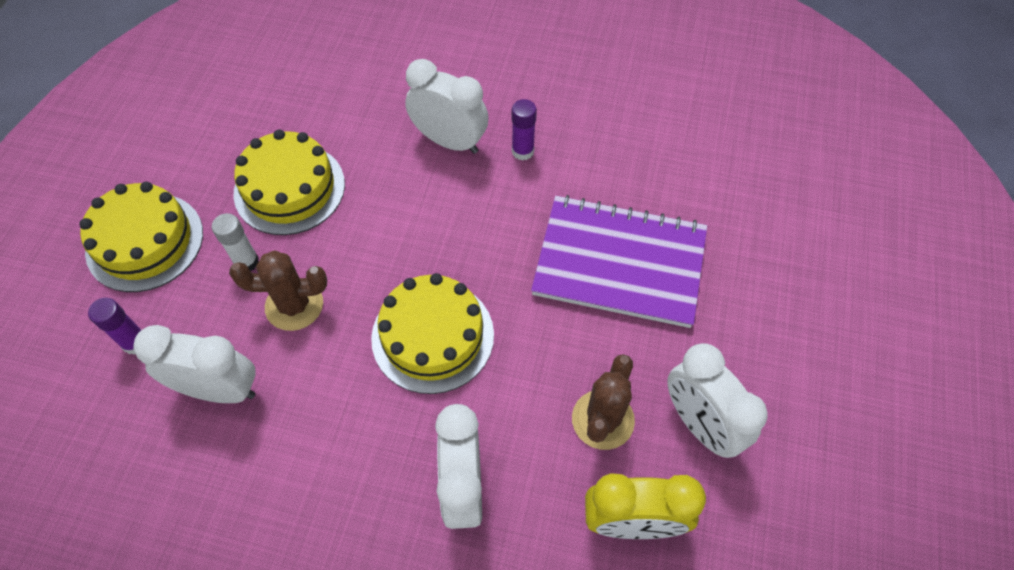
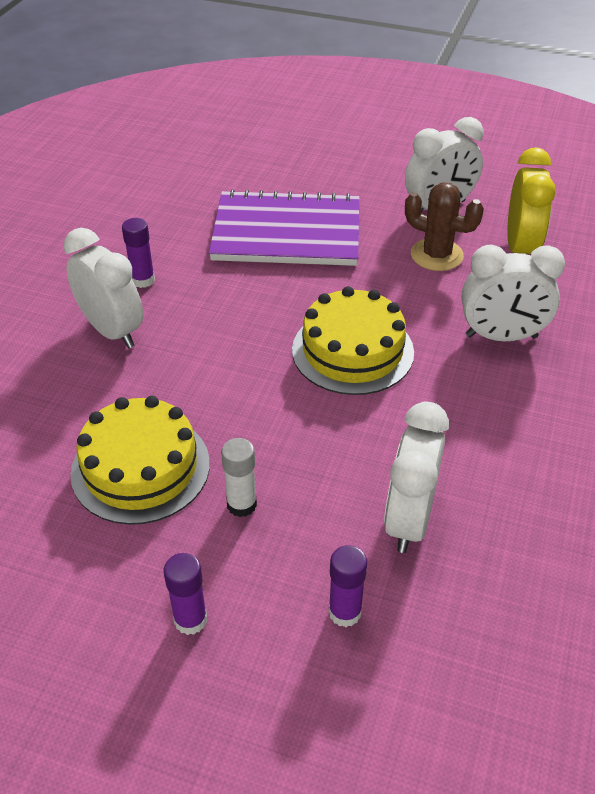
camera: 85 degrees left, 15 degrees down
yellow cake [79,182,203,292] -> purple glue stick [164,553,207,635]
brown cactus [229,250,327,331] -> none
white clock [405,59,489,154] -> white clock turned 105 degrees clockwise [63,228,143,348]
purple notebook [531,195,707,328] -> purple notebook turned 75 degrees clockwise [209,189,360,266]

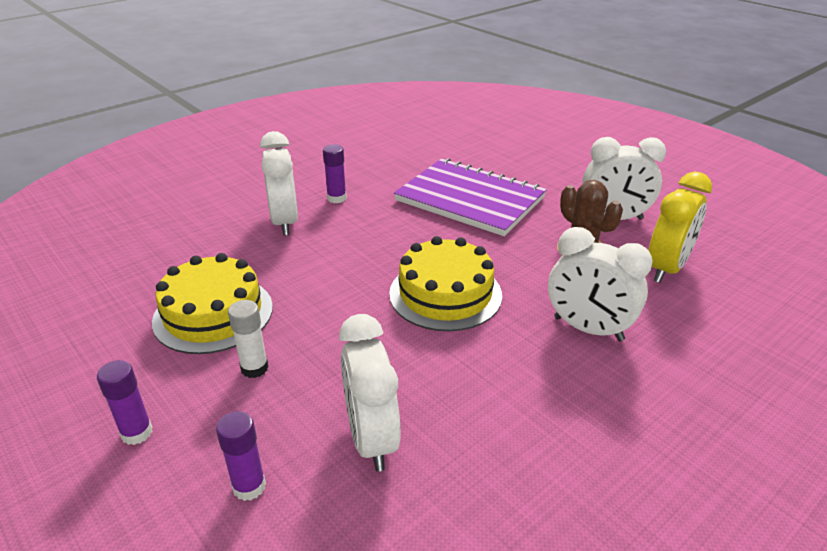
camera: 30 degrees right, 10 degrees down
white clock [384,402,449,553] -> white clock turned 60 degrees counterclockwise [339,314,401,472]

